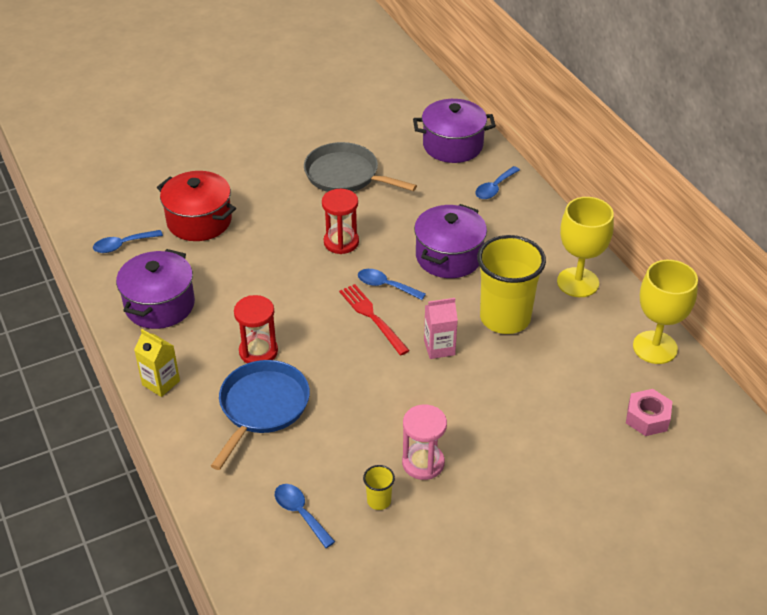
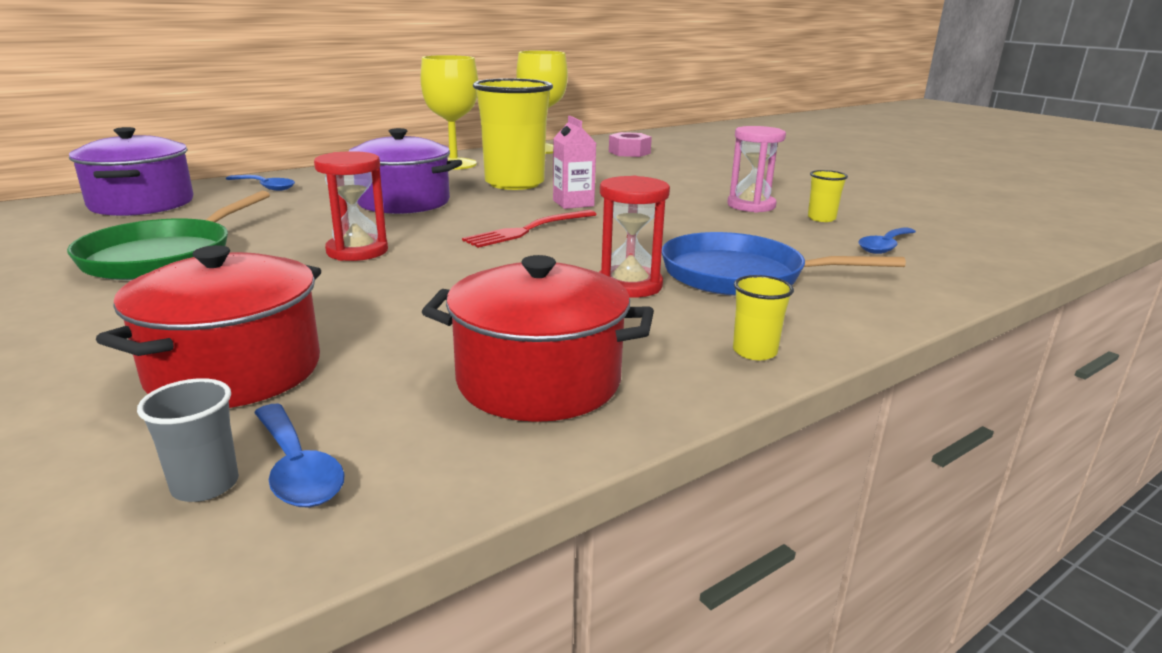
camera: 100 degrees left, 20 degrees down
purple pot [116,249,195,329] -> red pot [422,255,654,422]
yellow carton [134,329,180,397] -> yellow cup [733,275,794,360]
grey pan [304,142,417,192] -> green pan [67,191,270,280]
blue spoon [358,269,426,300] -> none
none -> grey cup [137,378,239,502]

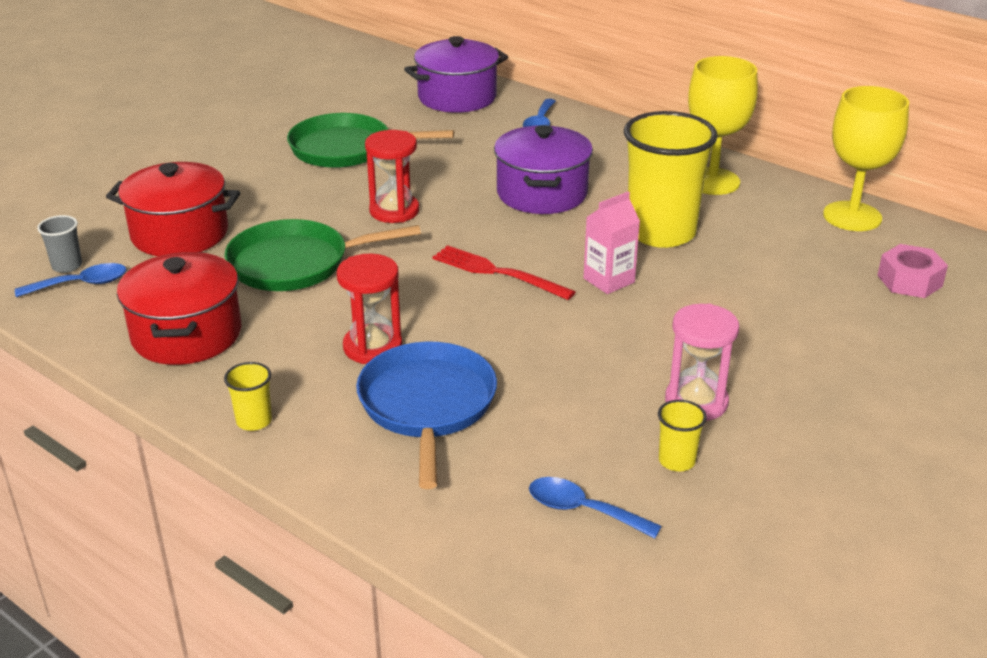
camera: 75 degrees right, 10 degrees up
blue spoon [254,404,345,507] -> blue spoon turned 150 degrees counterclockwise [15,263,126,297]
none -> green pan [224,219,421,291]

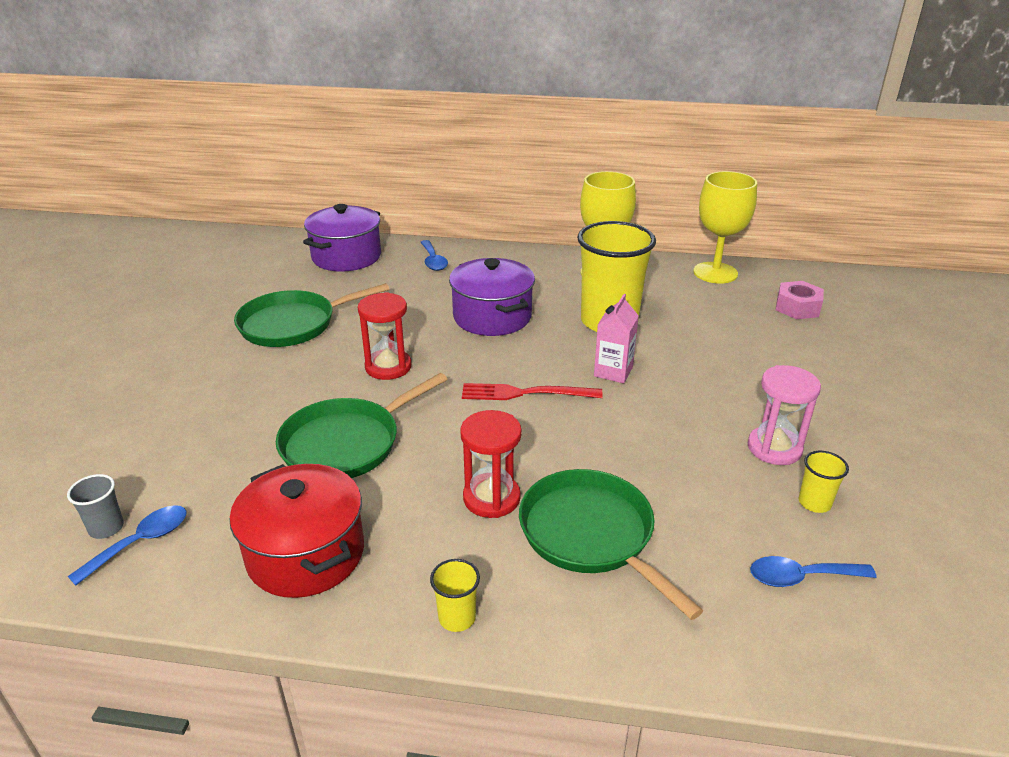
camera: 30 degrees left, 0 degrees up
red pot [106,162,240,256] -> none
blue pan [356,342,497,489] -> green pan [519,469,703,620]

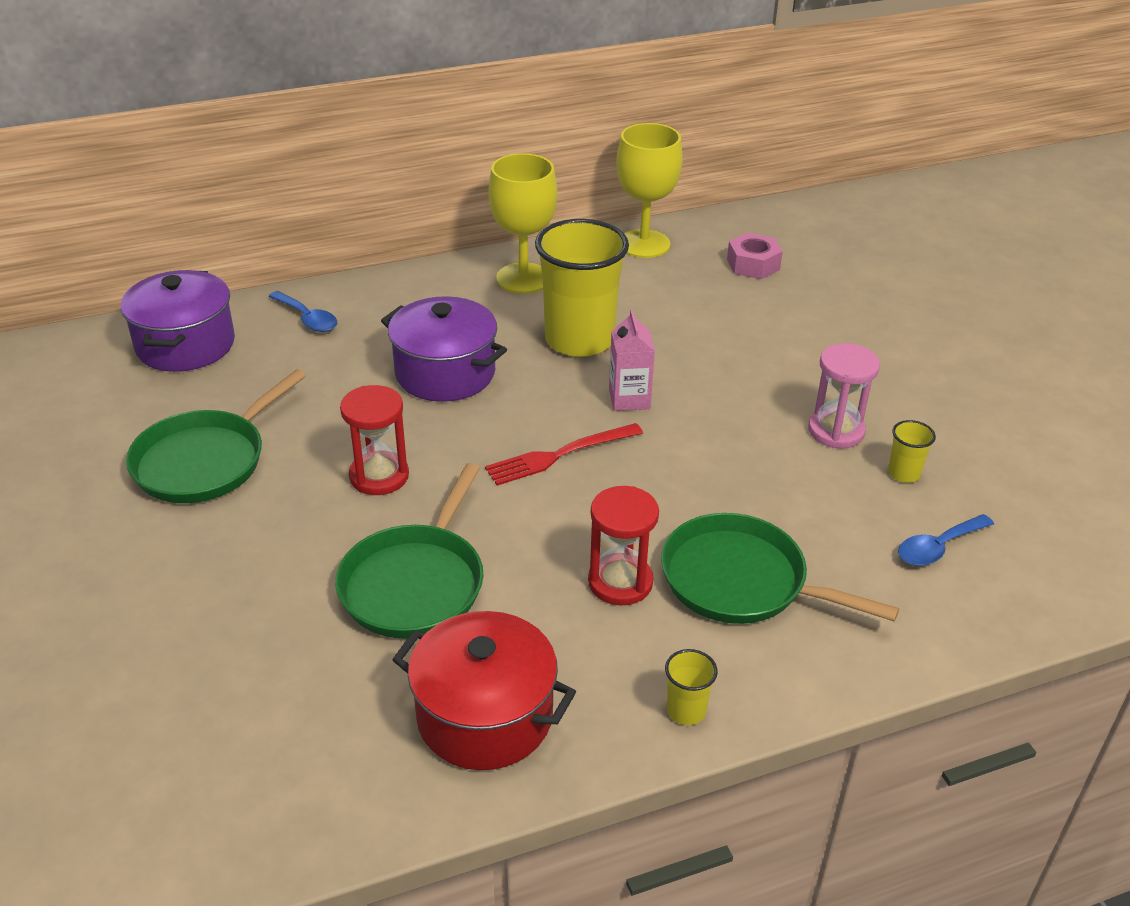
camera: 30 degrees left, 5 degrees up
grey cup [67,474,124,539] -> none
blue spoon [67,505,187,585] -> none

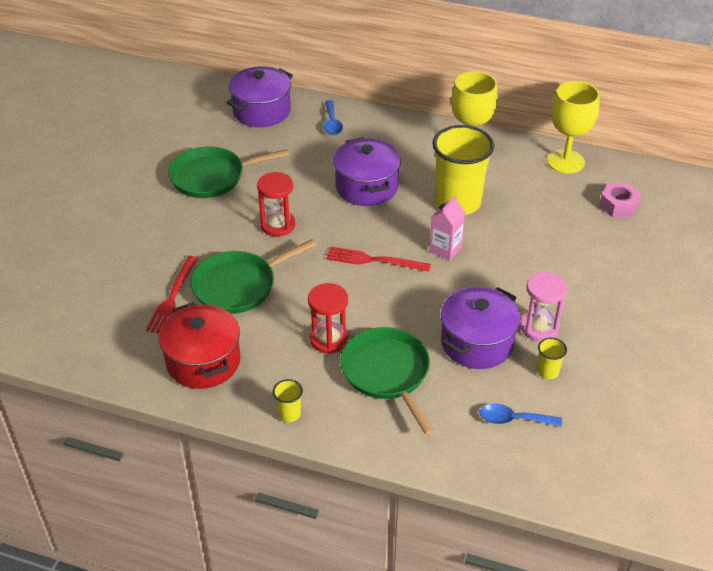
camera: 40 degrees right, 5 degrees up
none -> red fork [146,256,198,334]
none -> purple pot [441,287,521,369]

